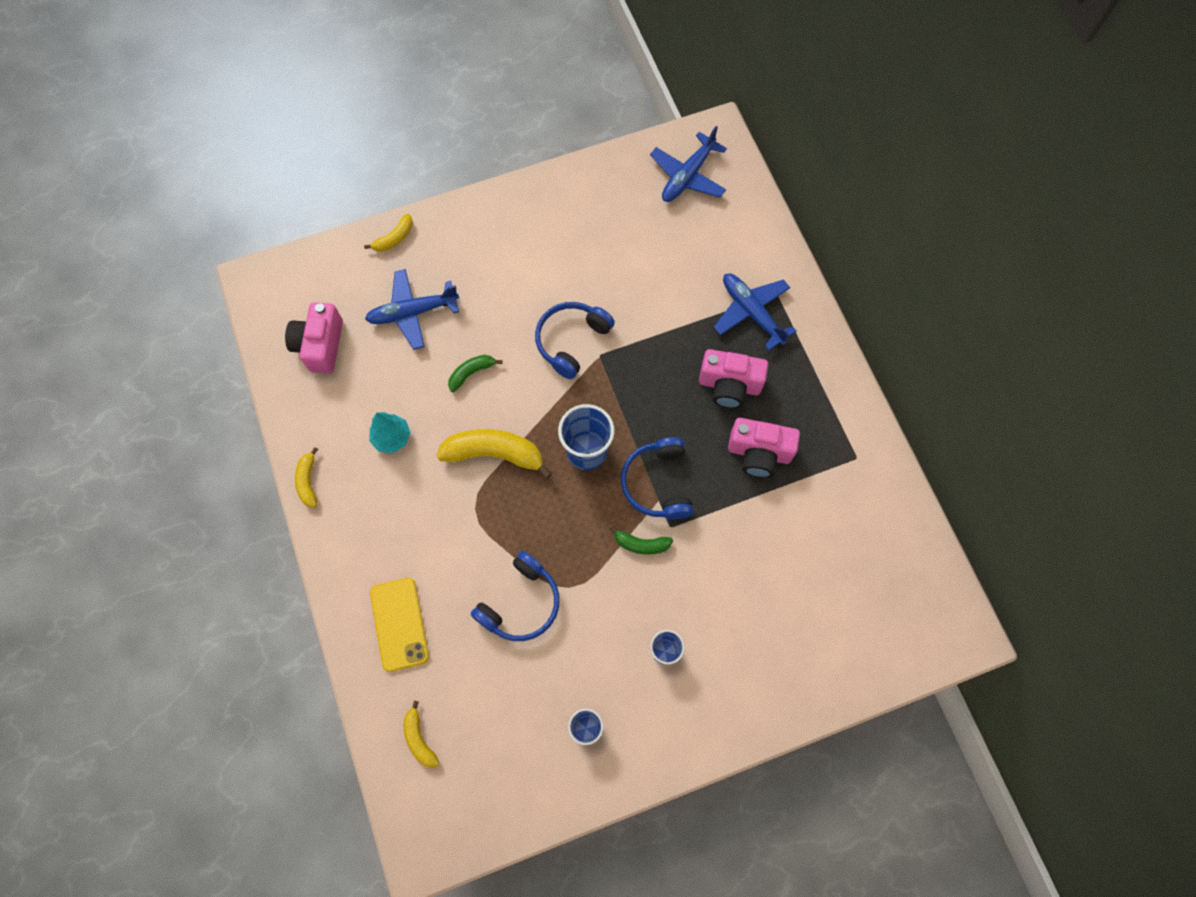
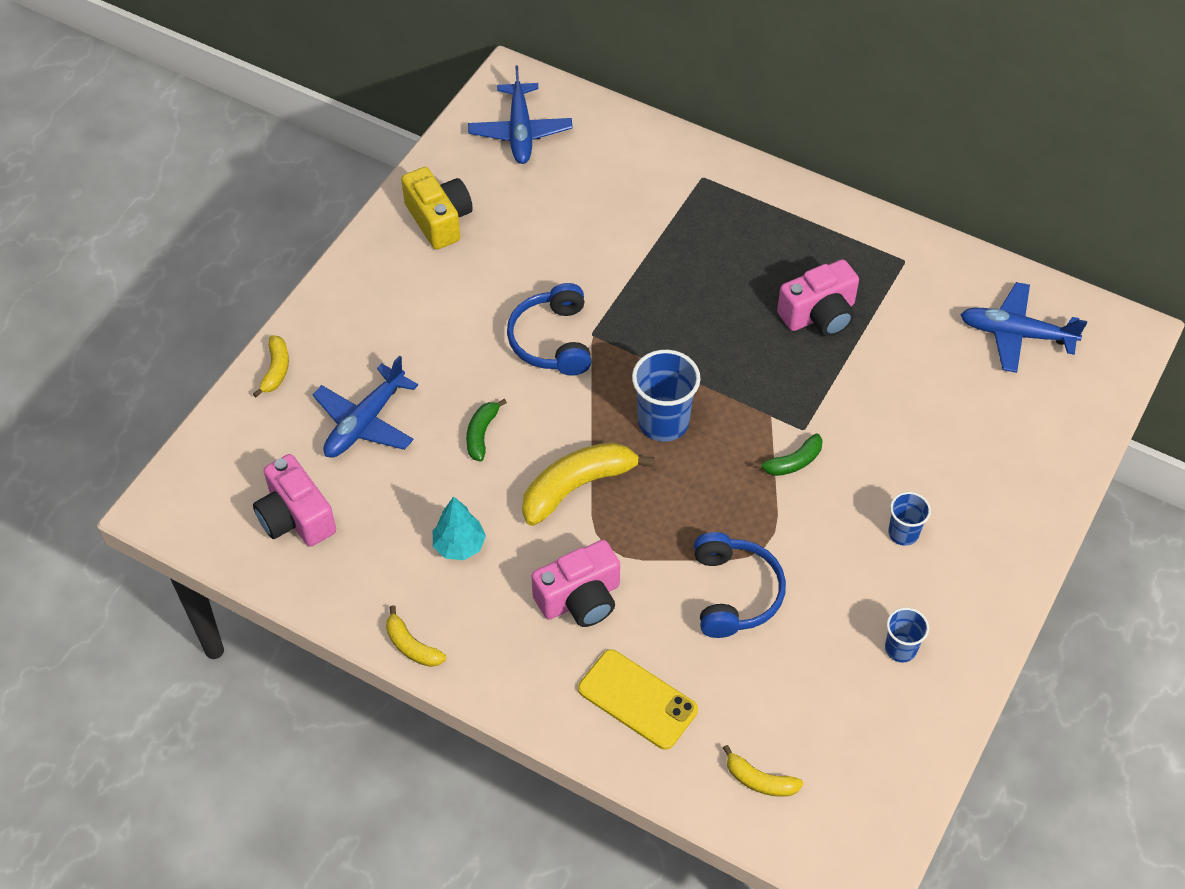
camera: 40 degrees left, 15 degrees down
blue headphones [621,437,693,520] -> none
pink camera [699,349,768,408] -> pink camera moved to [532,540,620,627]
blue plane [714,273,797,351] -> blue plane moved to [960,282,1087,373]
none -> yellow camera [401,167,473,250]

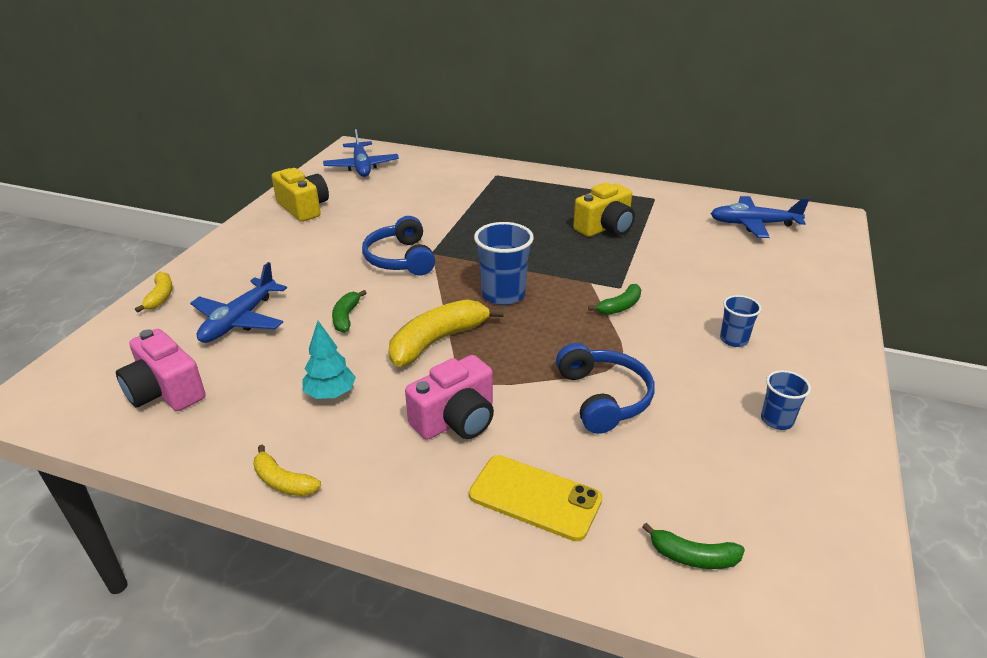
camera: 10 degrees left, 20 degrees down
yellow banana [723,745,803,797] -> green banana [642,522,745,569]
pink camera [777,259,859,337] -> yellow camera [573,182,635,237]

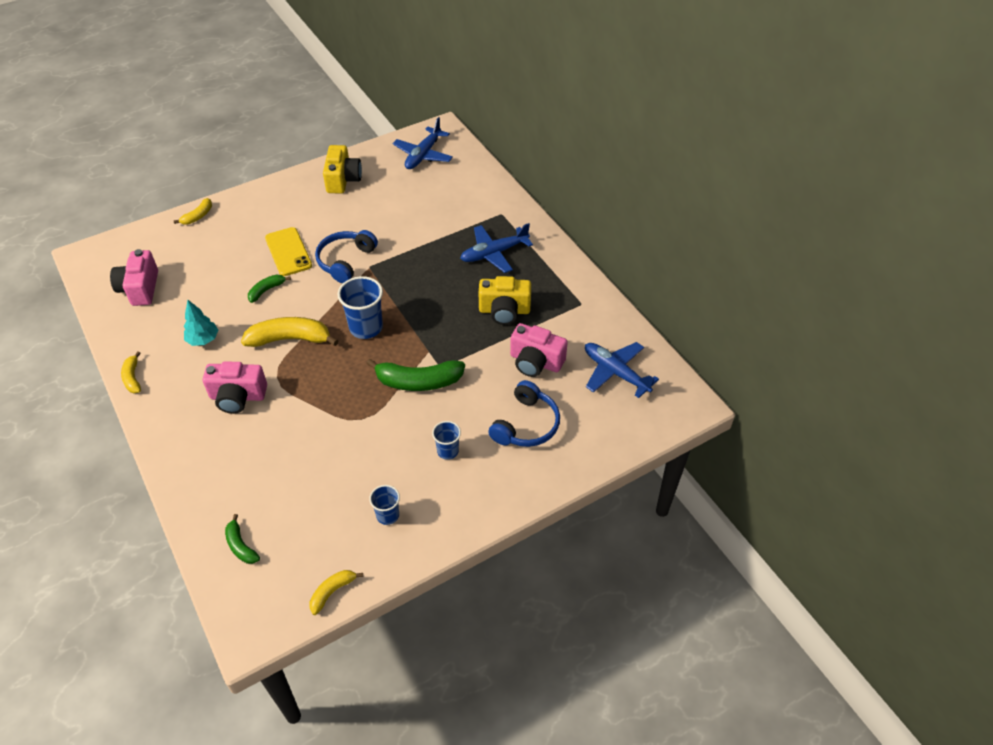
camera: 40 degrees right, 15 degrees up
blue plane [190,262,287,343] -> blue plane moved to [460,223,533,273]
yellow phone [469,455,602,541] -> yellow phone moved to [265,227,312,276]
blue headphones [556,343,654,434] -> blue headphones moved to [488,380,560,447]
green banana [588,284,641,315] -> green banana [366,359,465,391], size x1.86
none -> yellow banana [310,570,363,615]
none -> pink camera [510,323,568,377]

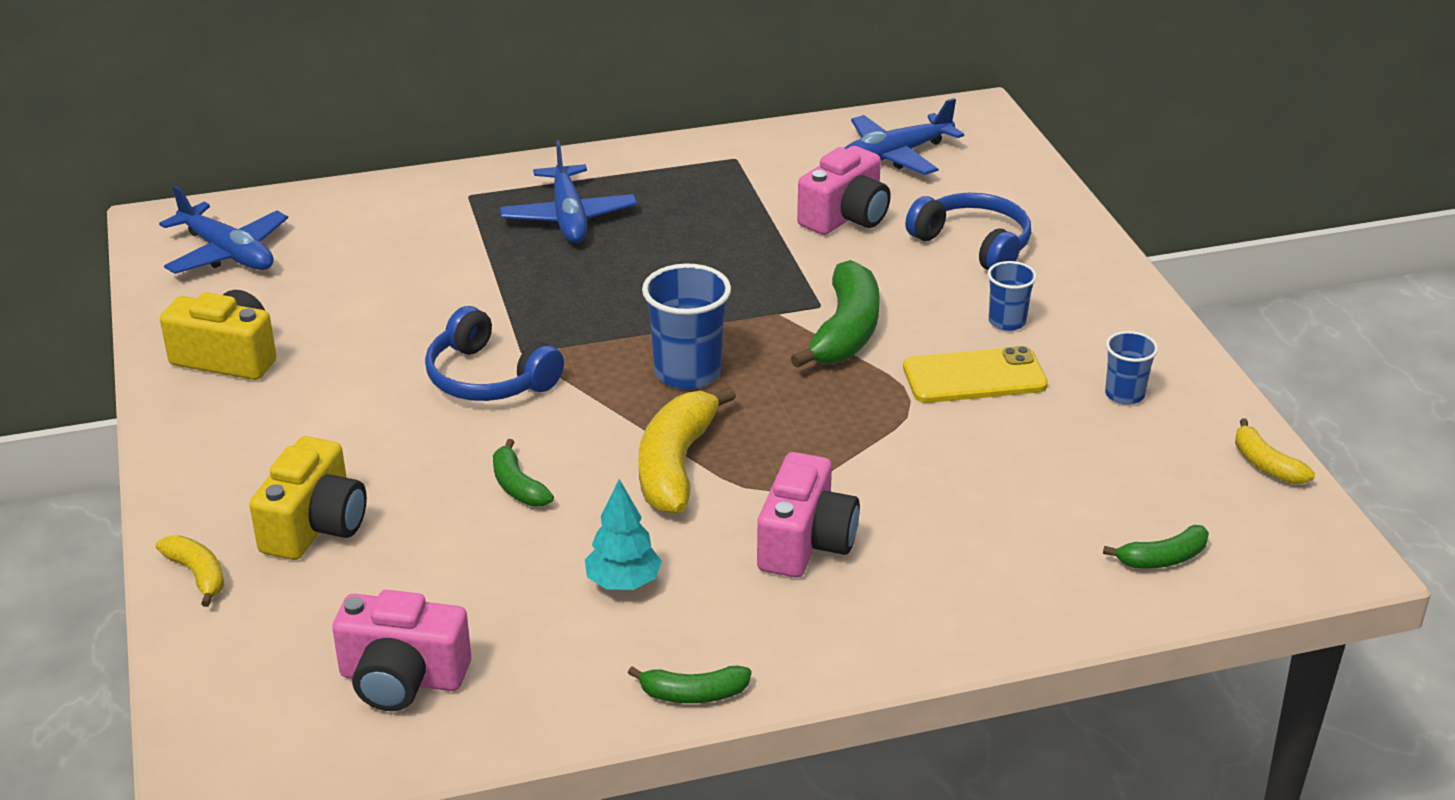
camera: 75 degrees left, 15 degrees down
yellow banana [121,351,141,393] -> green banana [628,665,751,703]
yellow phone [265,227,312,276] -> yellow phone moved to [903,346,1048,403]
yellow camera [479,276,531,325] -> yellow camera moved to [249,436,367,560]

